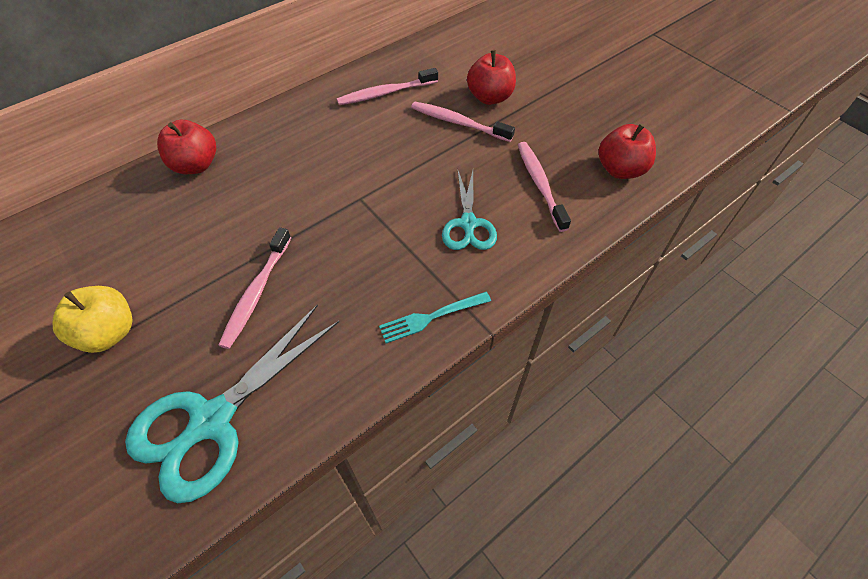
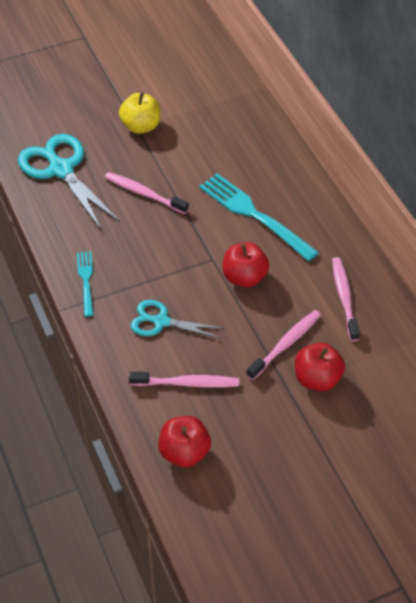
camera: 105 degrees right, 5 degrees down
red apple [157,120,216,174] -> red apple moved to [223,242,269,288]
none -> turquoise fork [199,173,319,261]

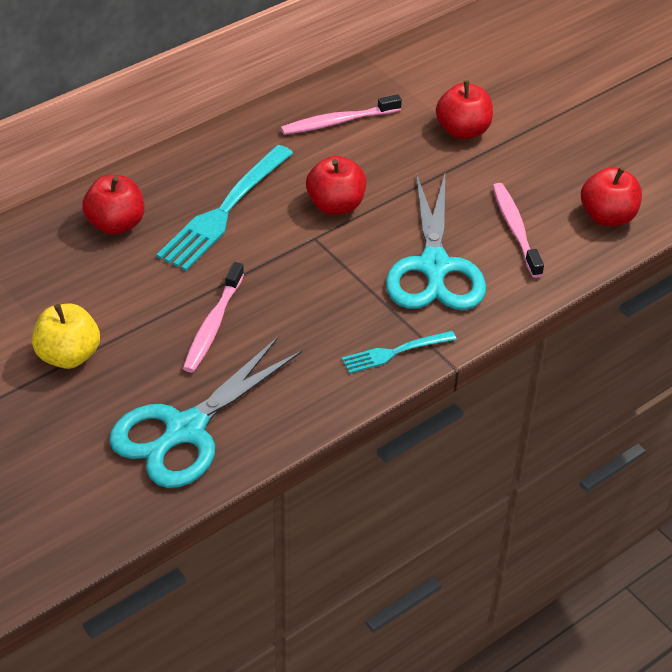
camera: 105 degrees left, 5 degrees down
turquoise scissors [131,300,223,339] -> turquoise scissors [386,173,486,310], size x1.68
pink toothbrush [246,310,321,380] -> none
none -> red apple [82,175,145,235]

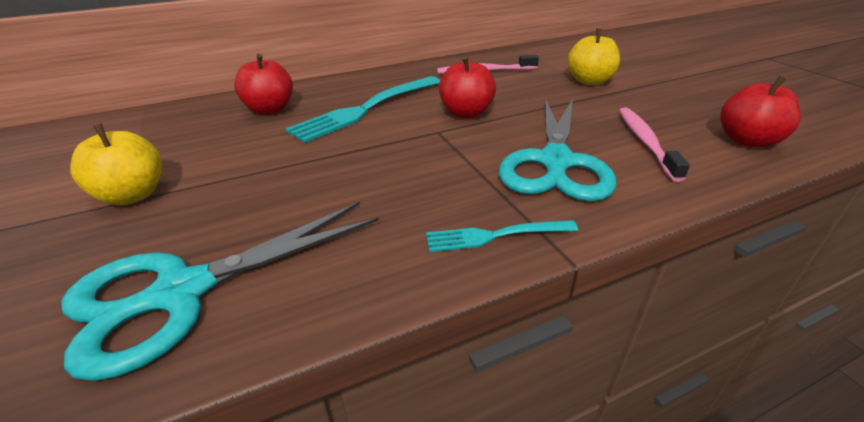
camera: 15 degrees right, 10 degrees down
pink toothbrush [183,262,244,373] -> none
red apple [436,80,493,139] -> yellow apple [568,28,620,85]

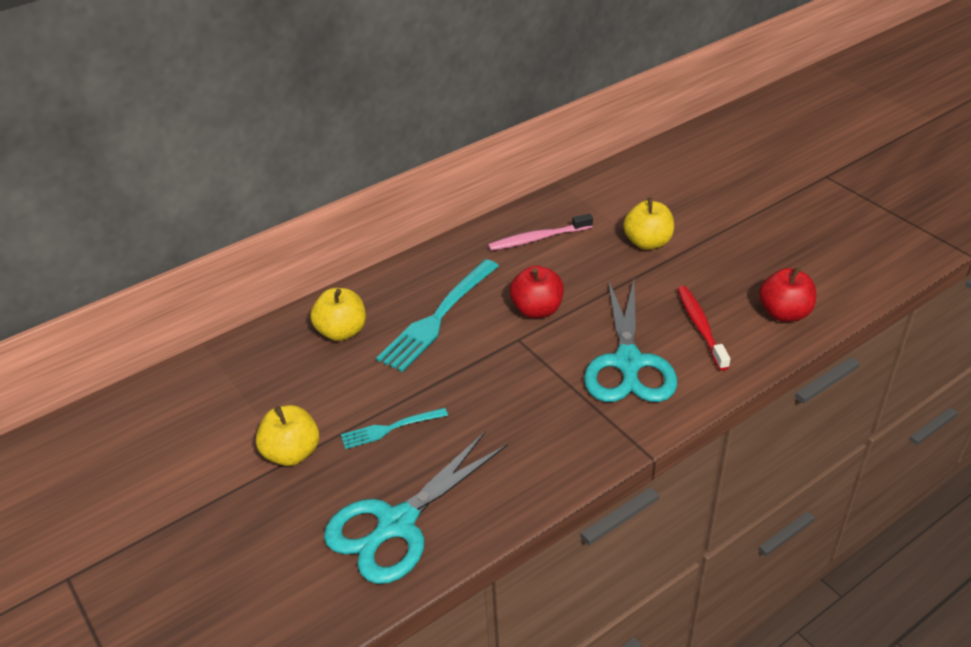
camera: 10 degrees left, 5 degrees up
red apple [234,54,293,115] -> yellow apple [310,288,366,341]
turquoise fork [426,220,578,252] -> turquoise fork moved to [341,408,448,449]
pink toothbrush [619,108,690,182] -> red toothbrush [677,286,730,371]

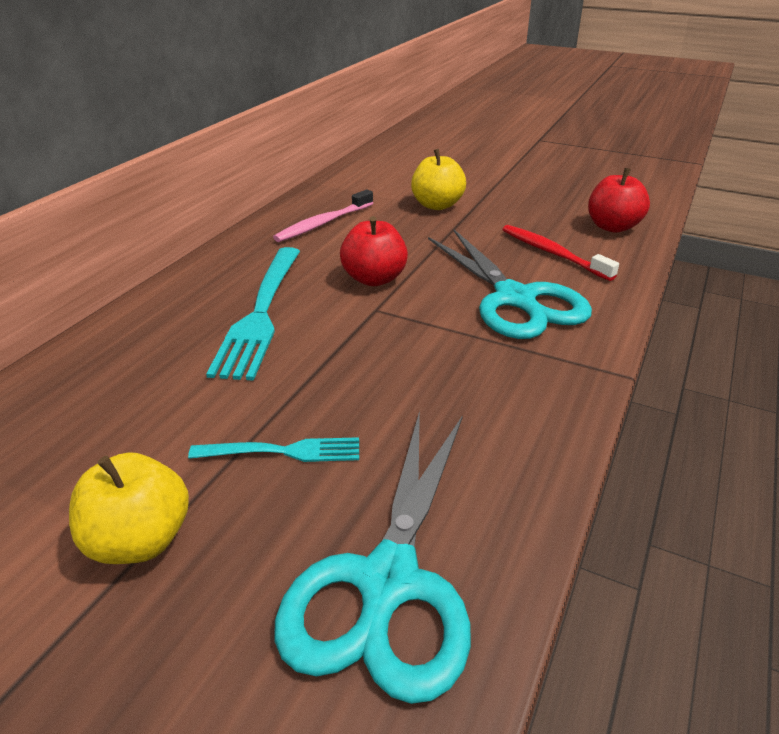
camera: 30 degrees left, 5 degrees down
yellow apple [310,288,366,341] -> none
turquoise fork [341,408,448,449] -> turquoise fork turned 135 degrees counterclockwise [188,437,359,462]

